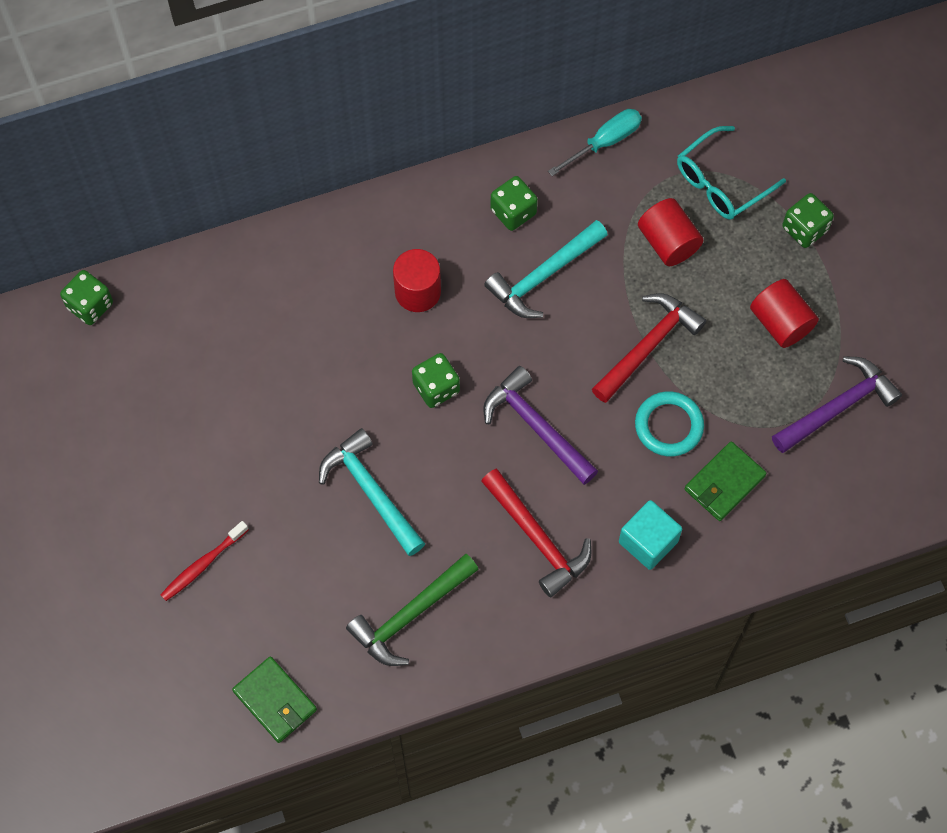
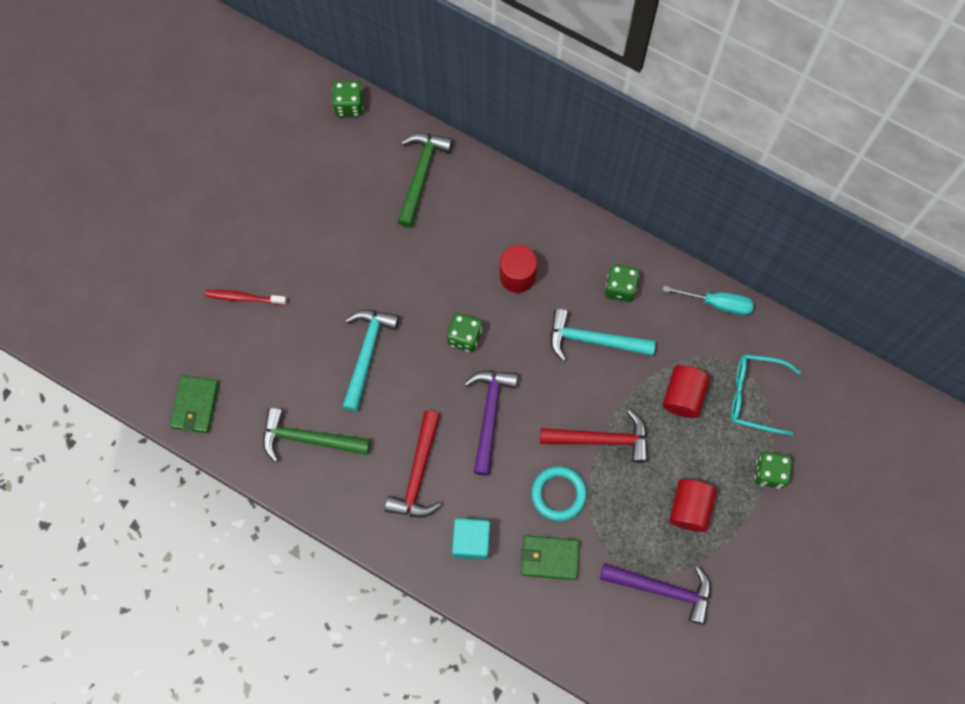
camera: 50 degrees right, 5 degrees up
none -> green hammer [397,133,453,228]

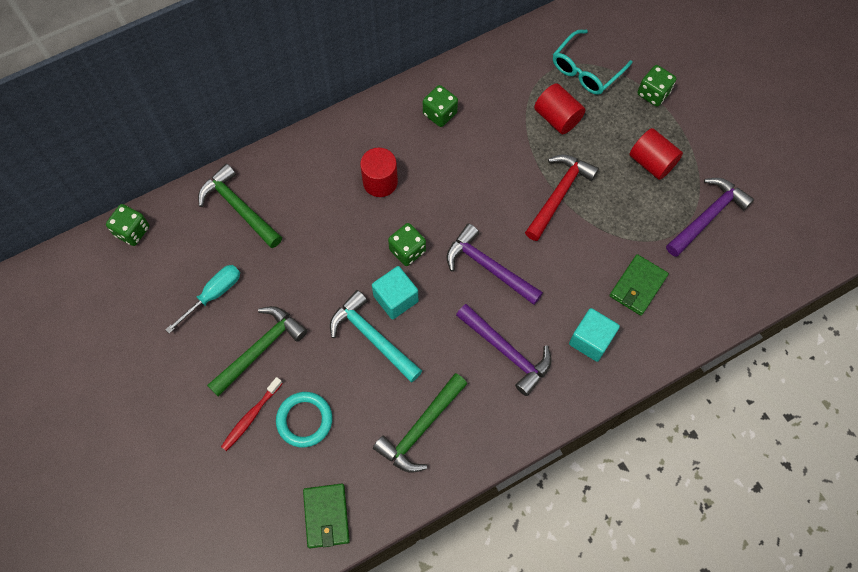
camera: 60 degrees left, 5 degrees down
green wallet [170,375,219,433] -> green wallet turned 45 degrees clockwise [303,484,350,548]
red hammer [385,410,441,517] -> purple hammer [456,304,551,396]
turquoise ring [531,466,587,521] -> turquoise ring moved to [276,392,332,448]
turquoise hammer [550,309,656,361] -> none
turquoise screwdriver [663,286,754,316] -> turquoise screwdriver moved to [165,265,240,334]
none -> green hammer [207,306,307,397]
none -> turquoise cube [372,266,418,320]

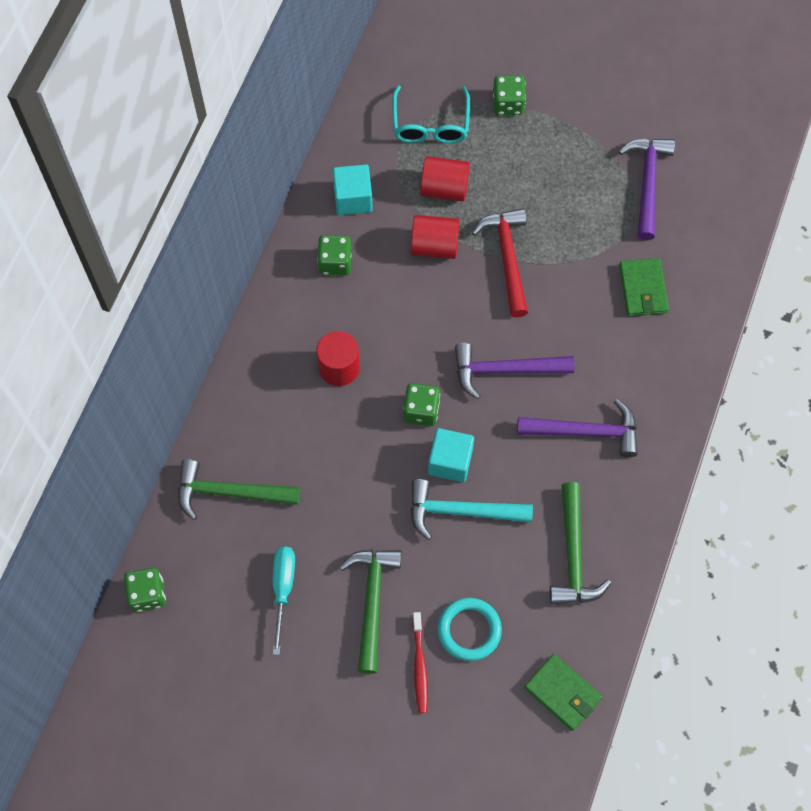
camera: 40 degrees left, 0 degrees up
turquoise cube [569,308,620,362] -> turquoise cube moved to [332,164,373,215]
red cylinder [629,128,683,180] -> red cylinder moved to [411,215,459,259]

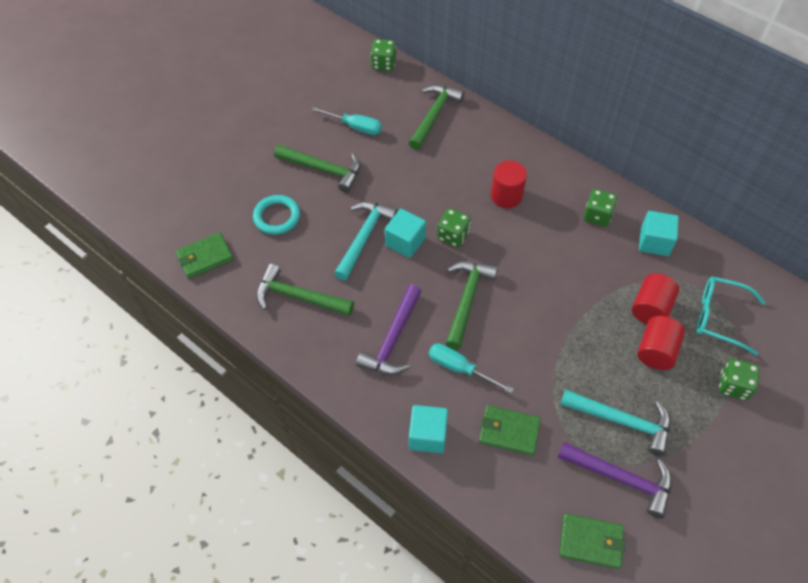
camera: 110 degrees right, 10 degrees down
red cylinder [411,215,459,259] -> red cylinder moved to [637,316,685,370]
red toothbrush [412,612,428,713] -> none
purple hammer [455,343,574,399] -> green hammer [445,261,498,349]
red hammer [472,208,528,318] -> none
none -> turquoise cube [409,405,448,453]
none -> turquoise screwdriver [429,344,514,393]
none -> green wallet [559,513,625,569]
none -> turquoise hammer [560,389,670,456]

